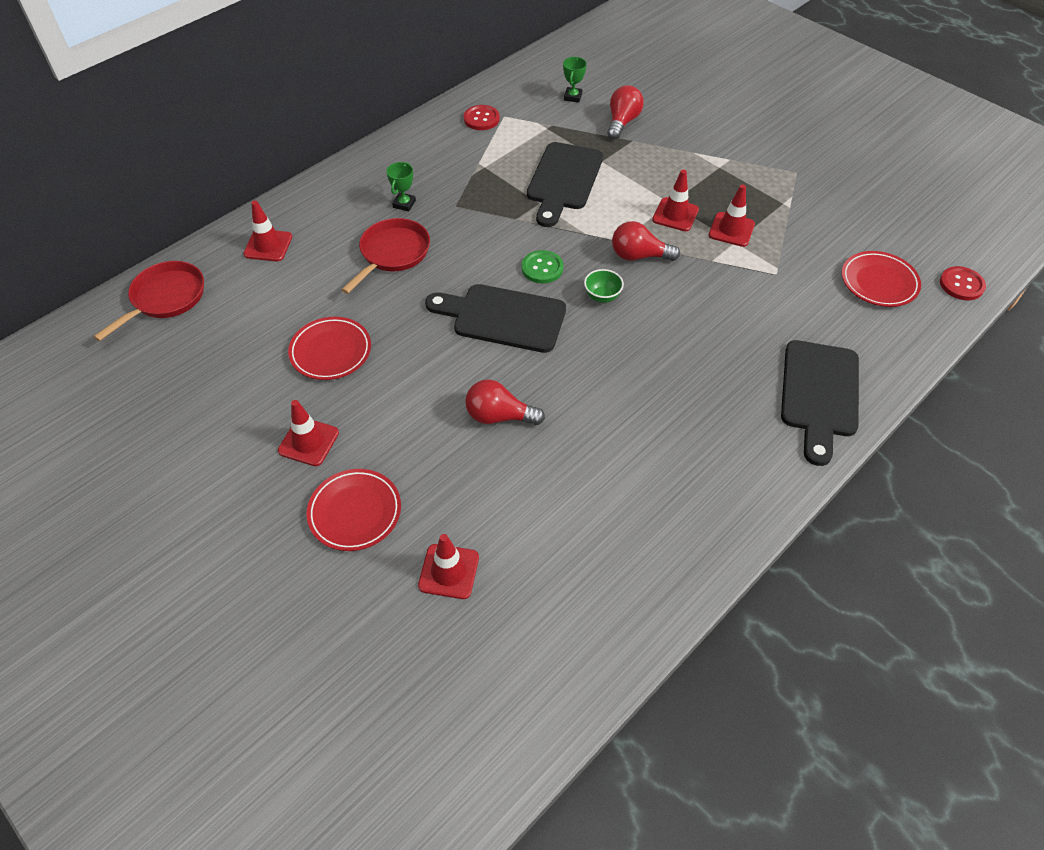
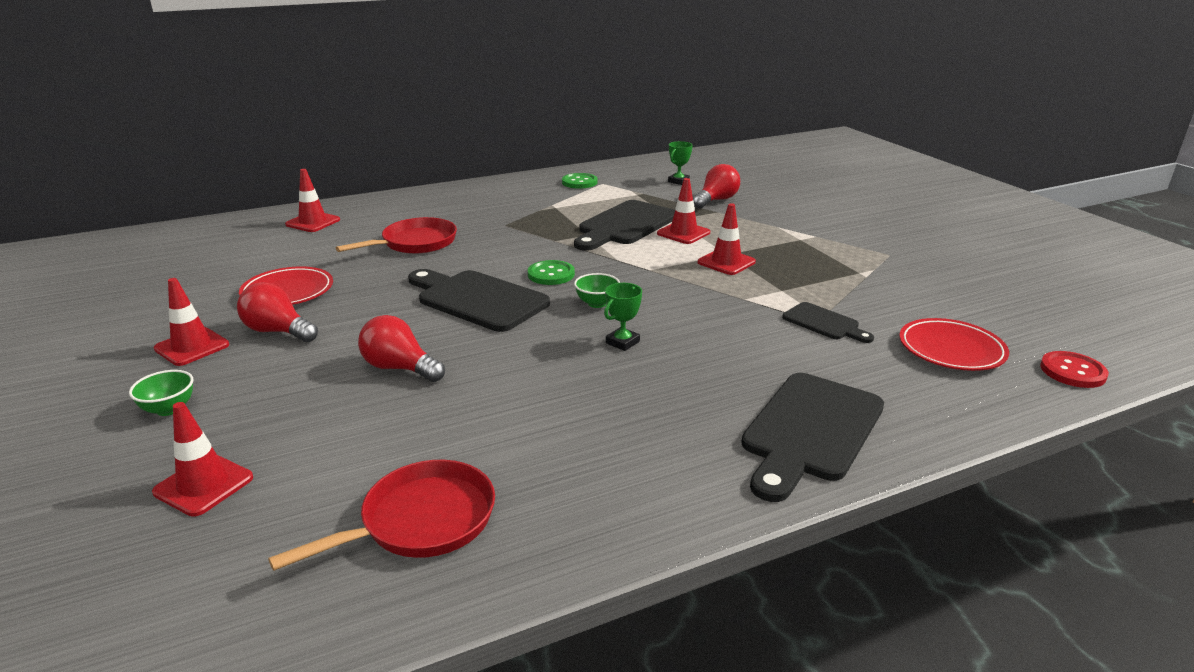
camera: 20 degrees right, 25 degrees down
red pan [94,261,204,341] -> red pan moved to [268,460,495,571]
red plate [307,469,401,551] -> green bowl [129,370,193,416]
green trophy [386,162,416,212] -> green trophy moved to [604,283,642,351]
red button [464,105,500,130] -> green button [562,173,598,188]
red light bulb [612,221,680,261] -> red light bulb moved to [237,282,318,342]
red traffic cone [709,185,755,247] -> red traffic cone moved to [657,178,710,244]
none -> black cutting board [782,302,874,343]

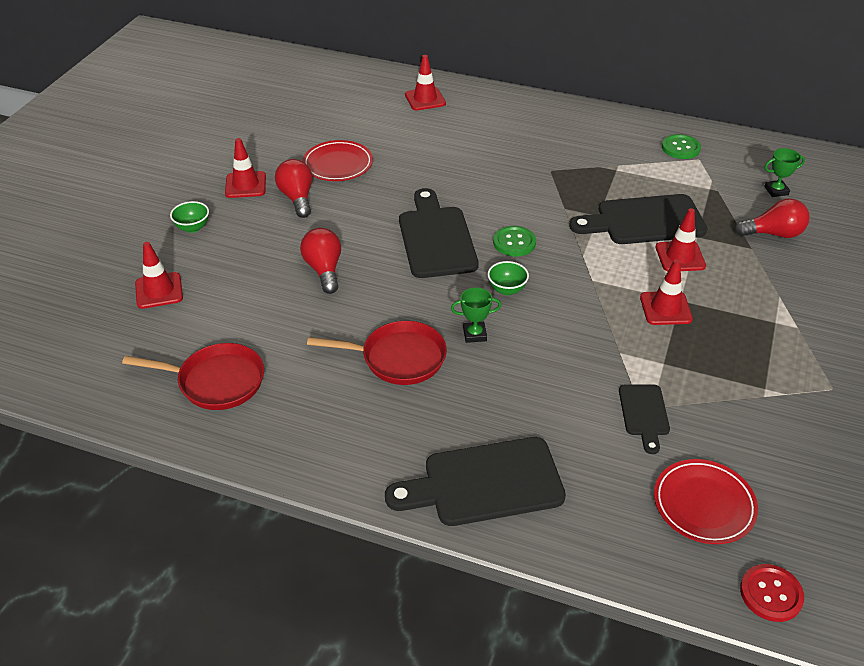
camera: 45 degrees right, 15 degrees up
red pan [336,217,457,254] -> red pan moved to [307,321,447,385]

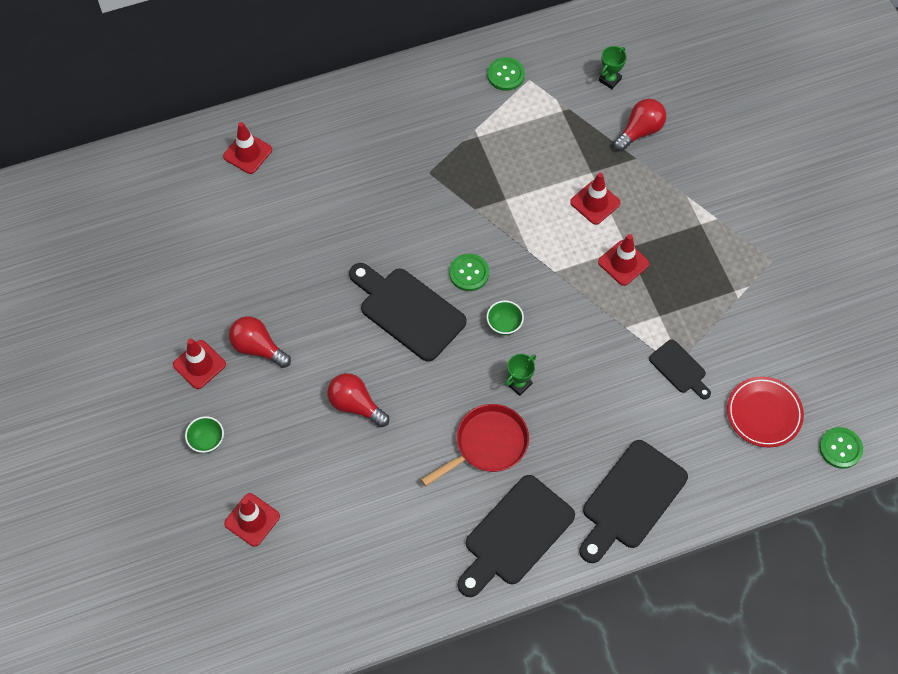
camera: 40 degrees left, 20 degrees up
red pan [122,343,264,410] -> none
red plate [303,140,373,181] -> none
black cutting board [569,194,708,244] -> black cutting board moved to [458,475,575,597]
red button [740,564,804,622] -> green button [819,427,863,469]

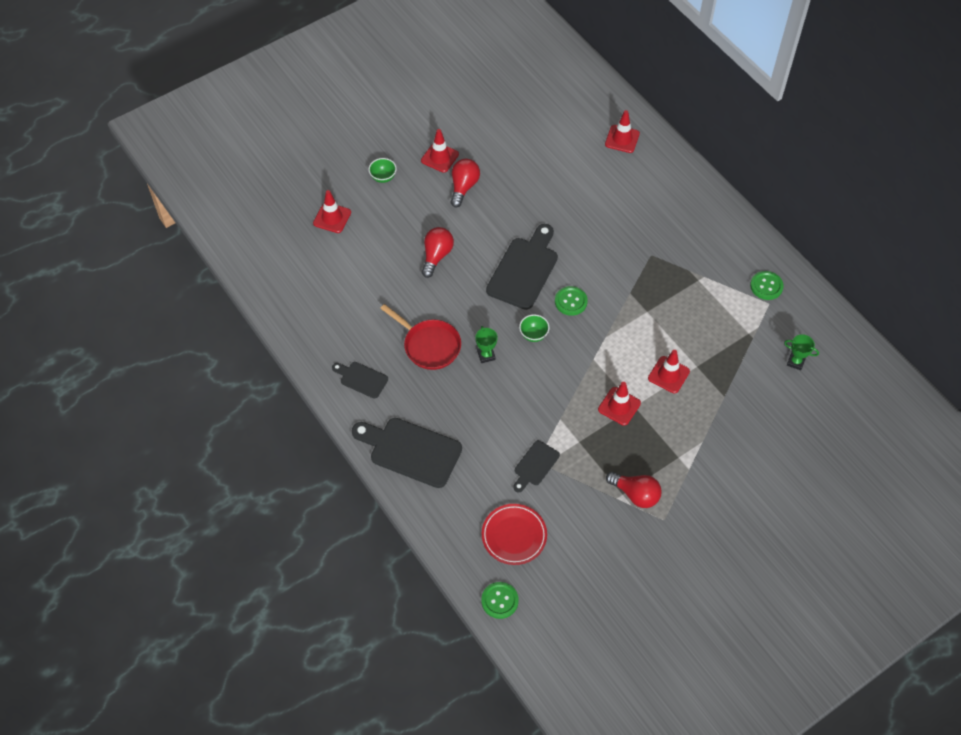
camera: 75 degrees right, 5 degrees down
black cutting board [458,475,575,597] -> black cutting board [332,362,388,399], size x0.54
green trophy [505,354,536,396] -> green trophy turned 45 degrees clockwise [475,326,498,363]
red light bulb [613,99,666,152] -> red light bulb moved to [606,472,662,508]

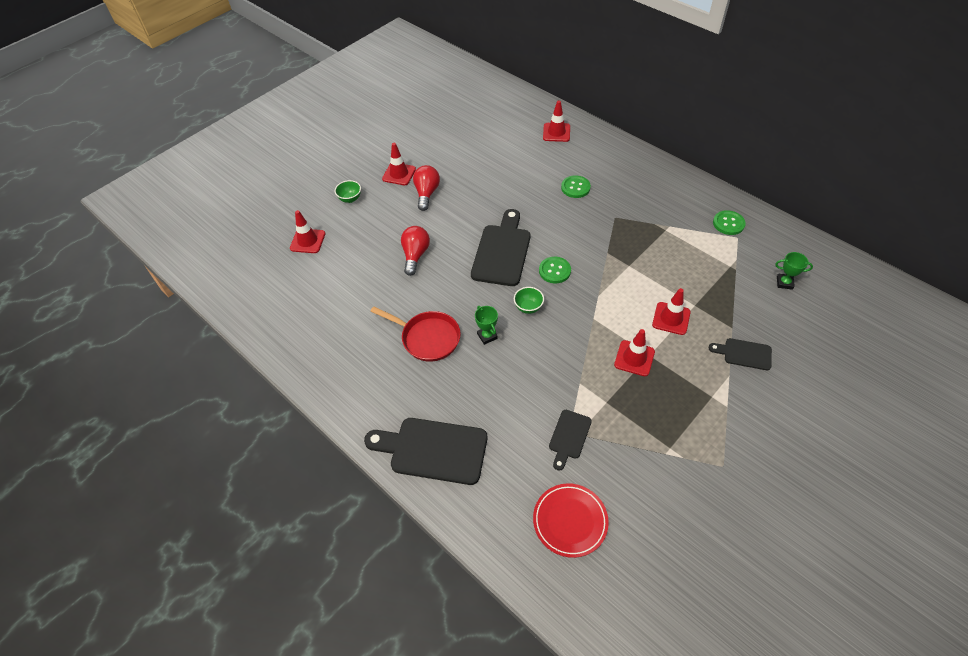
camera: 10 degrees left, 5 degrees down
black cutting board [332,362,388,399] -> black cutting board moved to [709,338,772,370]
green button [481,582,519,619] -> green button moved to [561,175,591,198]
red light bulb [606,472,662,508] -> none

